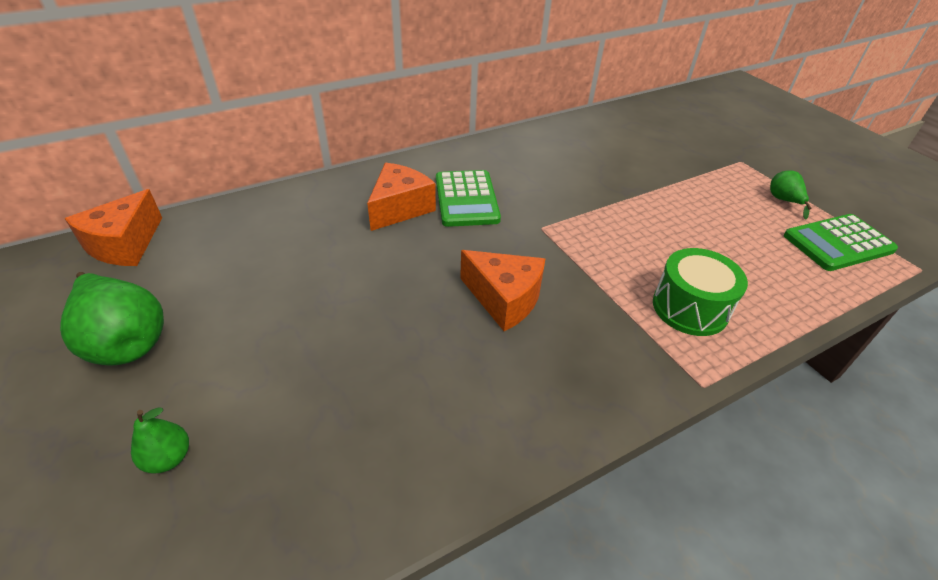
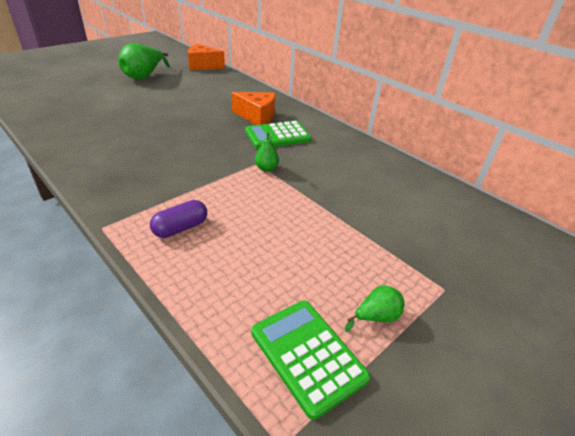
camera: 75 degrees right, 5 degrees down
green pear [131,408,189,474] -> green pear moved to [255,133,279,172]
orange cheese [460,250,545,331] -> none
green drum [653,248,748,336] -> purple capsule [150,200,207,238]

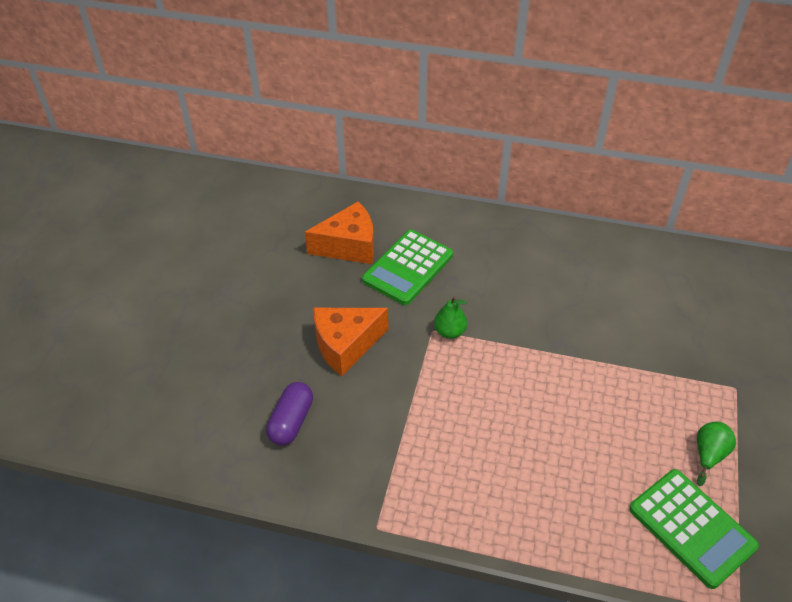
camera: 30 degrees left, 10 degrees up
green pear [118,43,169,80] -> none
purple capsule [150,200,207,238] -> purple capsule moved to [266,382,313,446]
orange cheese [188,44,225,70] -> orange cheese moved to [314,308,388,376]
green calculator [252,300,371,420] -> green calculator turned 150 degrees counterclockwise [629,469,759,589]

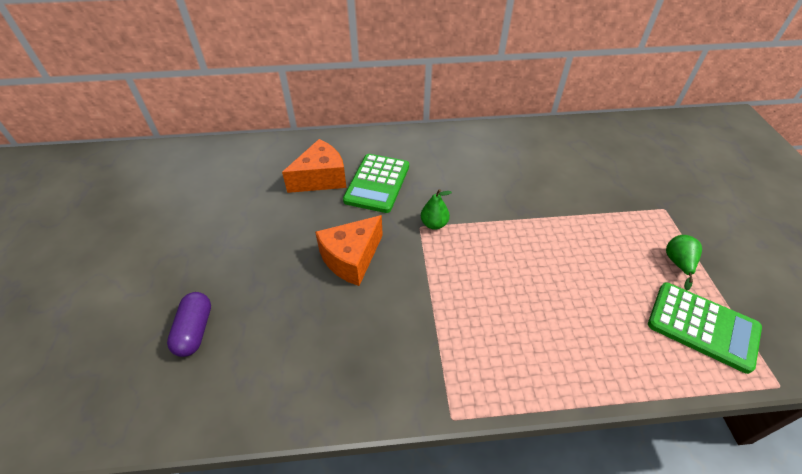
camera: 20 degrees left, 0 degrees up
purple capsule [266,382,313,446] -> purple capsule moved to [167,292,211,357]

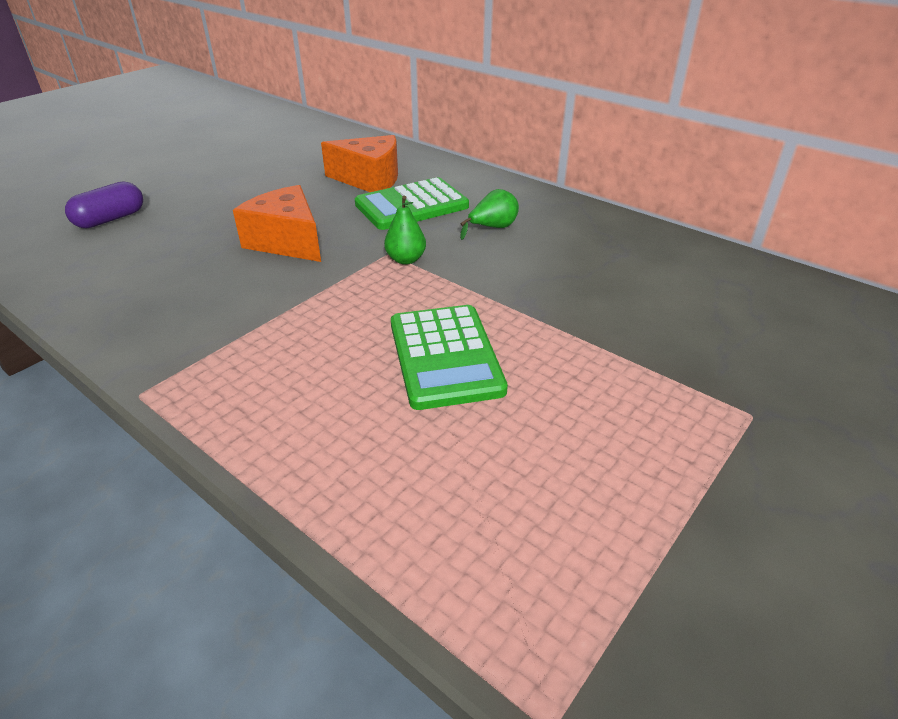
camera: 45 degrees right, 10 degrees down
orange cheese [315,215,383,286] -> orange cheese turned 45 degrees clockwise [233,185,321,262]
green calculator [648,282,762,374] -> green calculator moved to [391,305,508,410]
green pear [666,235,702,290] -> green pear moved to [460,189,519,240]

